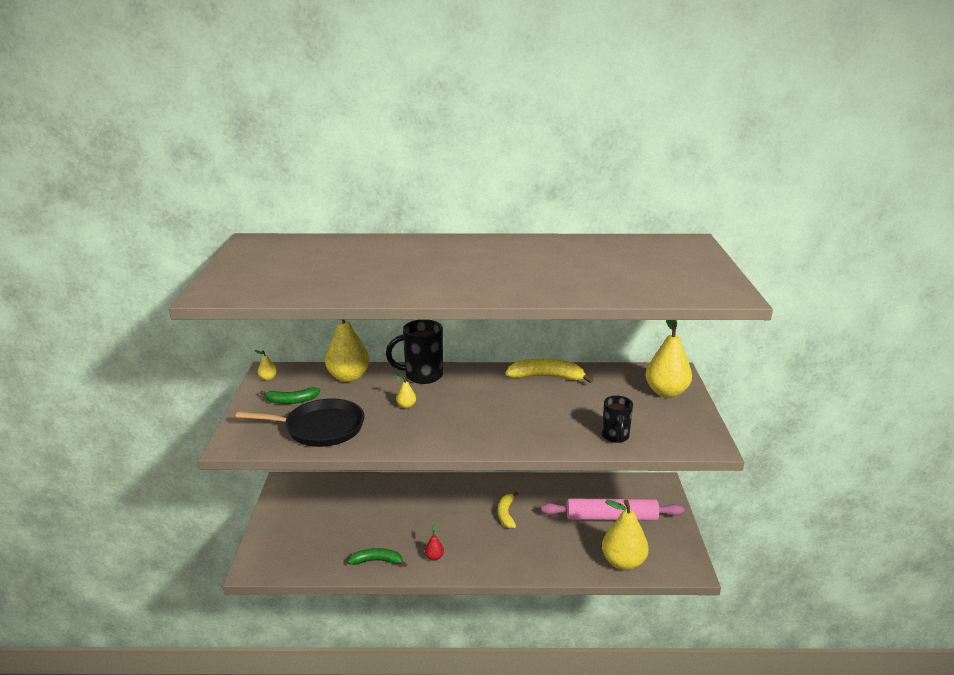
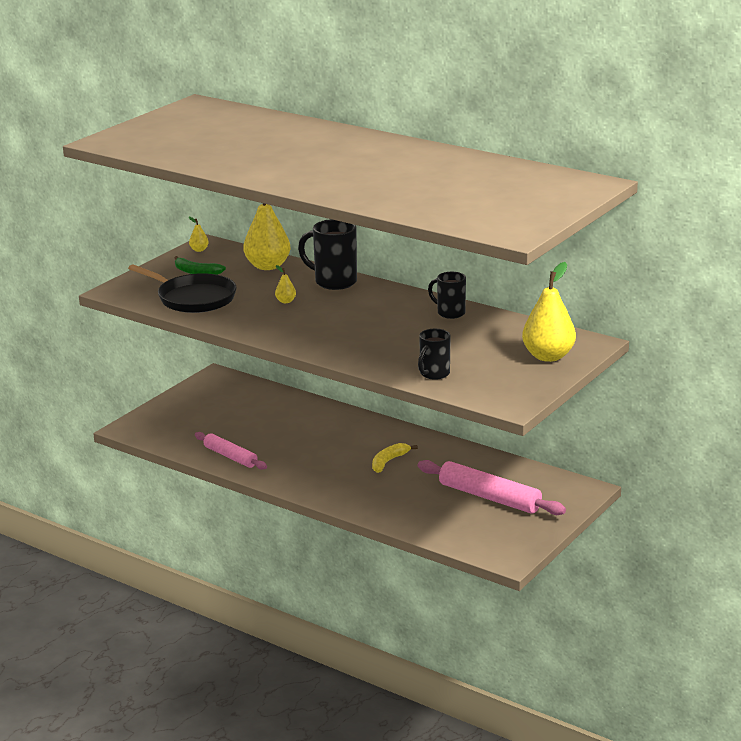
camera: 35 degrees right, 0 degrees up
green banana [348,548,408,567] -> pink rolling pin [195,432,267,470]
red pear [425,524,444,561] -> none
yellow banana [506,358,594,383] -> black mug [428,272,466,319]
yellow pear [602,499,649,570] -> none

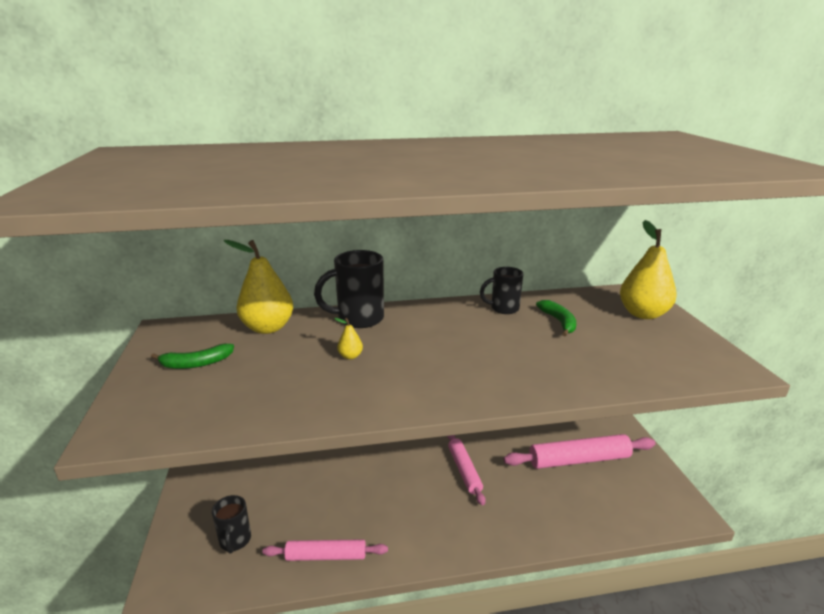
camera: 45 degrees left, 0 degrees up
black pan [128,264,237,313] -> none
yellow pear [189,217,209,252] -> none
yellow banana [372,443,418,473] -> pink rolling pin [447,435,486,506]
black mug [418,329,451,380] -> black mug moved to [212,495,251,554]
none -> green banana [536,300,576,336]

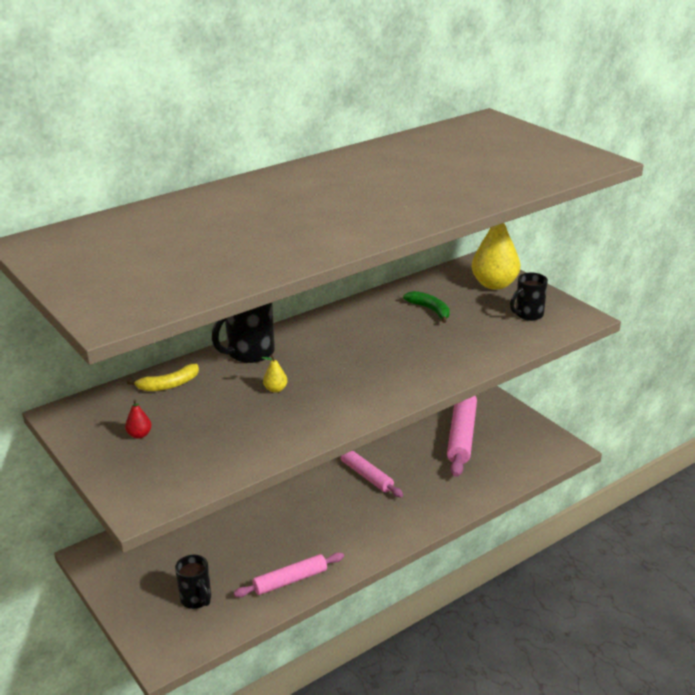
camera: 25 degrees left, 5 degrees up
green banana [151,344,234,369] -> red pear [125,399,152,439]
yellow pear [224,240,293,334] -> yellow banana [127,364,199,391]
black mug [480,267,523,314] -> black mug moved to [510,273,548,321]
pink rolling pin [504,434,656,469] -> pink rolling pin turned 45 degrees counterclockwise [447,396,477,477]

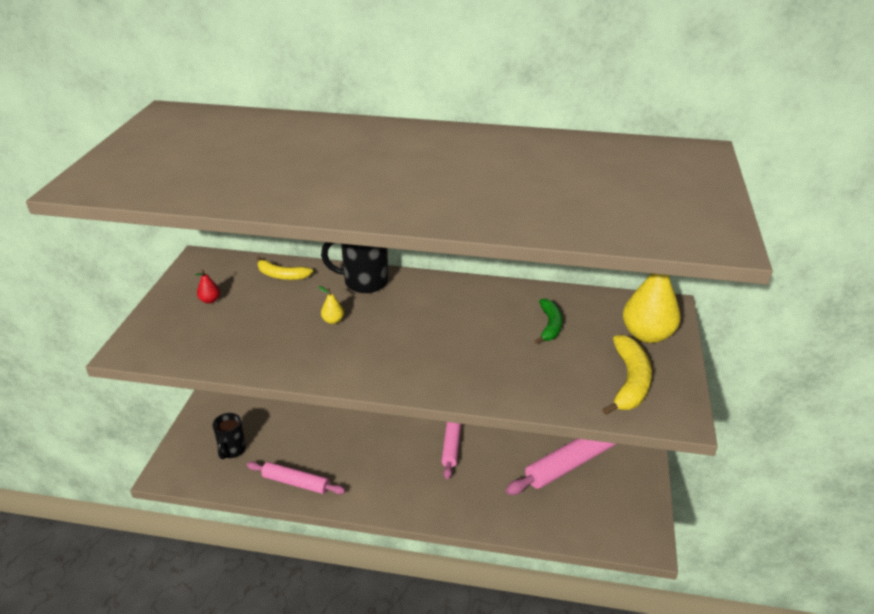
camera: 45 degrees right, 5 degrees up
black mug [510,273,548,321] -> yellow banana [602,335,652,415]

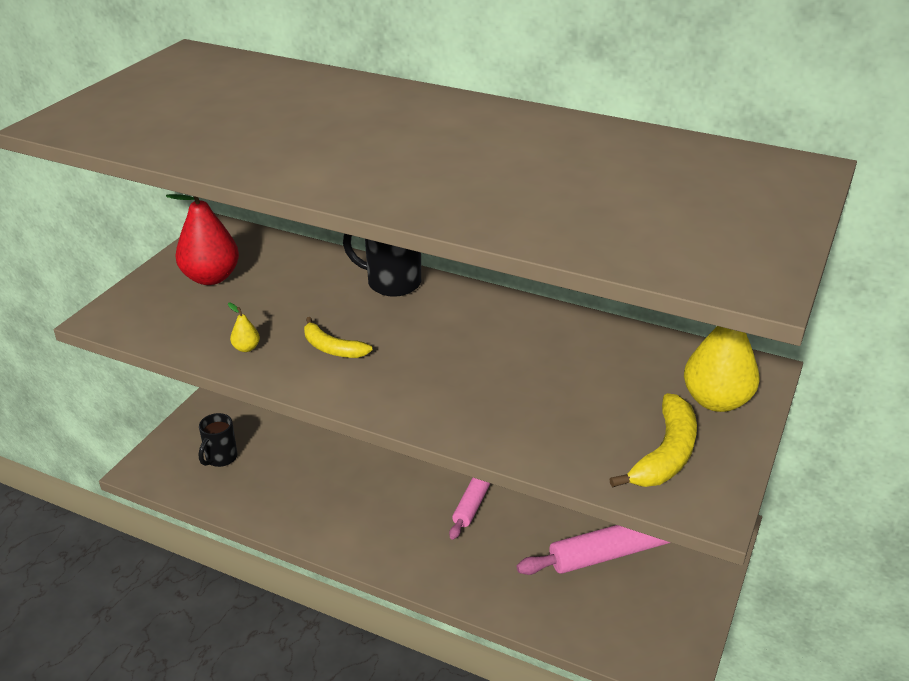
camera: 15 degrees right, 0 degrees up
red pear [195,269,220,304] -> red pear [166,194,239,285], size x2.35
pink rolling pin [247,462,346,494] -> none
yellow banana [256,256,313,280] -> yellow banana moved to [304,317,372,358]
yellow pear [318,286,344,324] -> yellow pear moved to [228,303,260,352]
green banana [535,298,563,344] -> none

